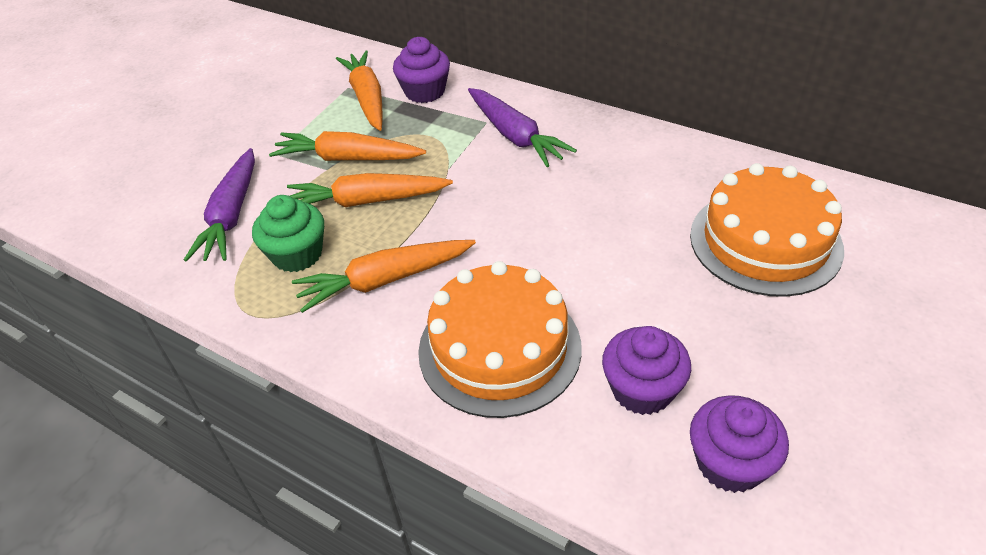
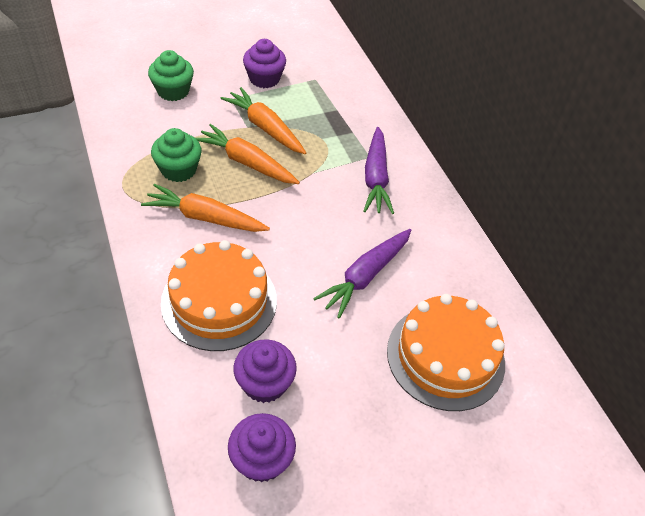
camera: 30 degrees right, 5 degrees up
purple carrot [184,148,255,262] -> purple carrot moved to [313,229,411,319]
orange carrot [336,51,383,131] -> none
purple cupcake [393,37,450,103] -> purple cupcake moved to [243,39,286,88]
none -> green cupcake [148,50,194,101]

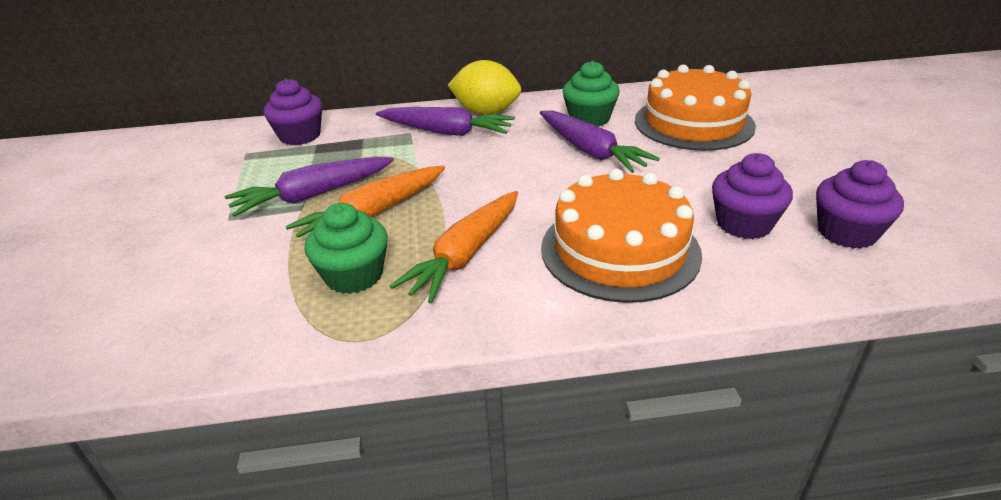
camera: 70 degrees left, 15 degrees down
green cupcake [148,50,194,101] -> green cupcake moved to [563,61,620,127]
orange carrot [221,87,307,154] -> purple carrot [225,157,394,217]
purple cupcake [243,39,286,88] -> purple cupcake moved to [264,78,322,145]
none -> yellow lemon [448,60,521,115]

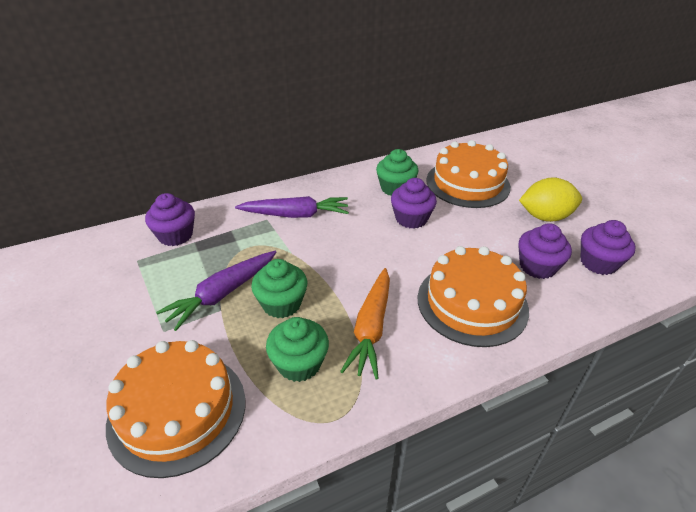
camera: 20 degrees left, 5 degrees up
orange carrot [286,166,445,238] -> green cupcake [251,259,307,318]
yellow lemon [448,60,521,115] -> yellow lemon moved to [519,177,582,222]
purple carrot [540,111,660,173] -> purple cupcake [391,178,437,229]
none -> orange cake [106,340,245,478]

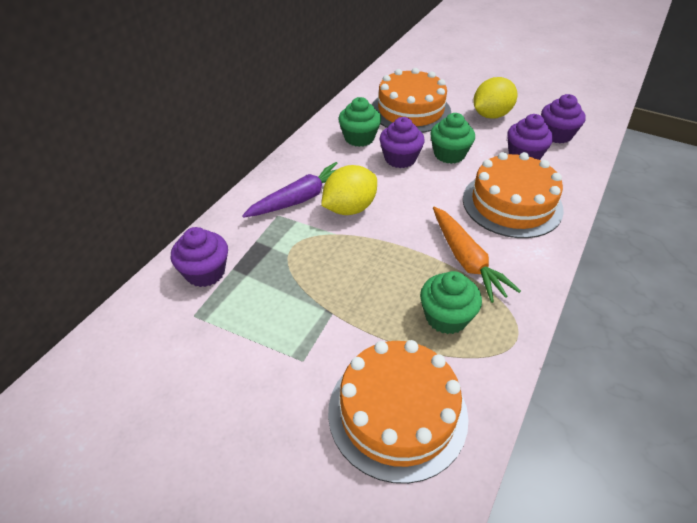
camera: 35 degrees left, 5 degrees up
purple carrot [156,251,276,331] -> none
green cupcake [251,259,307,318] -> green cupcake moved to [430,113,475,164]
none -> yellow lemon [321,165,377,215]

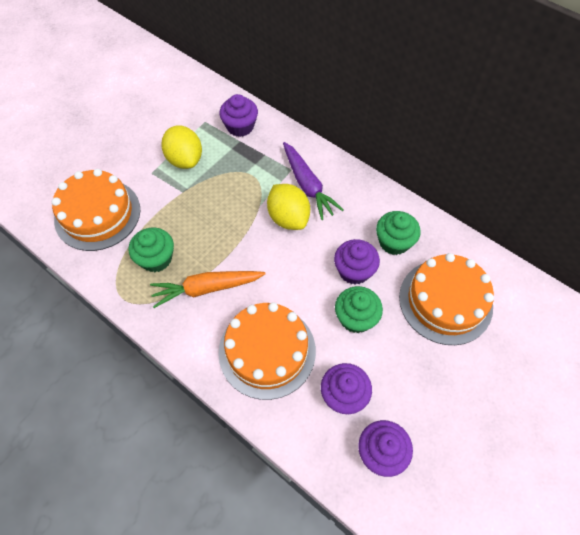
camera: 100 degrees right, 15 degrees up
yellow lemon [473,77,517,118] -> yellow lemon moved to [161,125,202,169]

